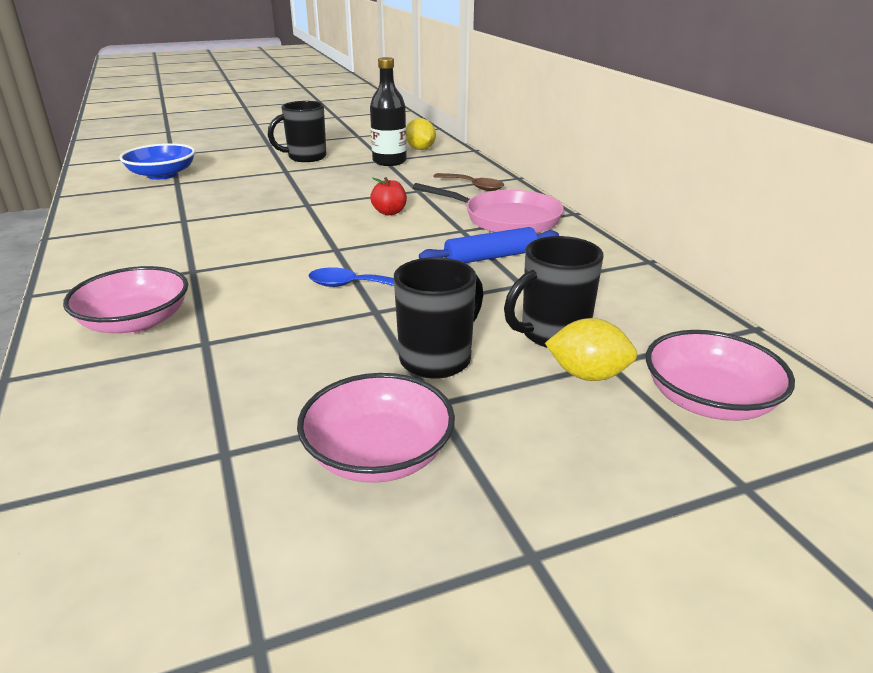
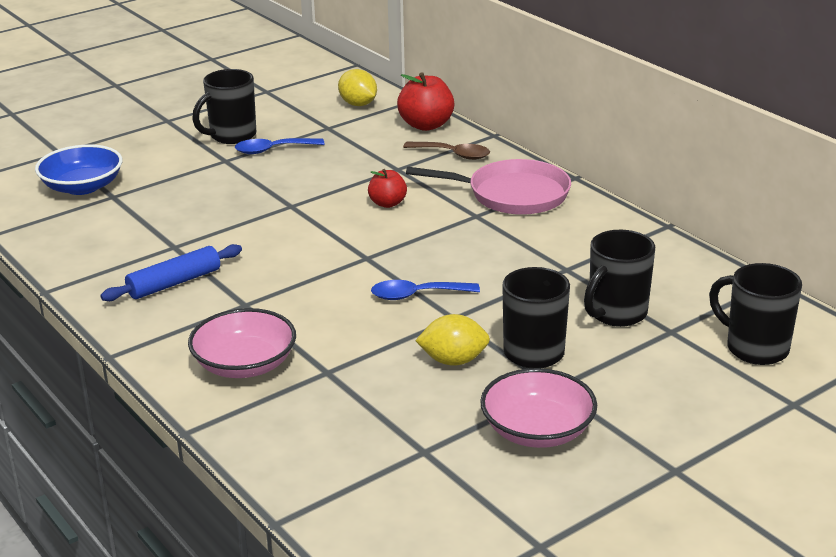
camera: 15 degrees left, 0 degrees up
black bottle [370,57,407,166] -> none
blue rolling pin [419,227,559,263] -> blue rolling pin moved to [100,244,242,301]
yellow lemon [545,318,638,381] -> yellow lemon moved to [415,314,490,366]
pink bowl [646,330,795,421] -> black mug [709,263,802,365]
none -> blue spoon [235,138,324,154]
none -> red apple [397,72,454,131]

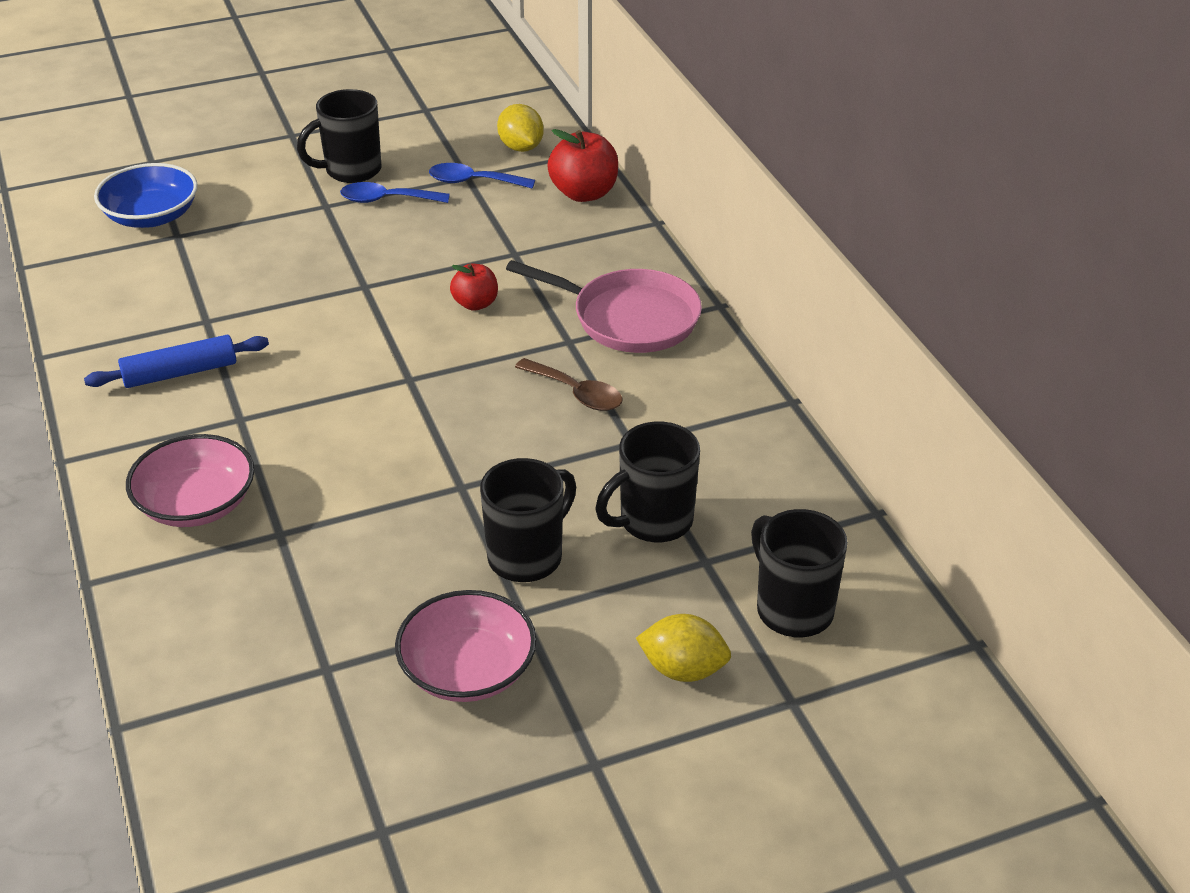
camera: 15 degrees right, 10 degrees up
blue spoon [371,280,480,300] -> blue spoon moved to [429,163,535,189]
brown spoon [403,142,490,160] -> brown spoon moved to [515,358,622,411]
yellow lemon [415,314,490,366] -> yellow lemon moved to [636,614,731,682]

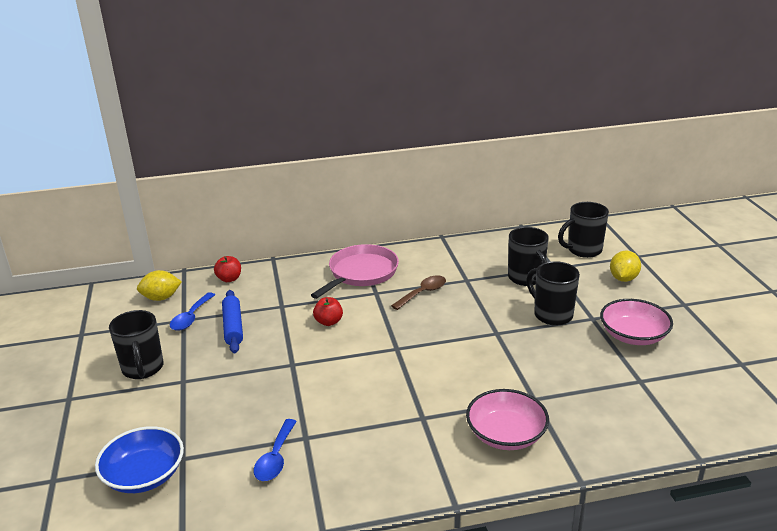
camera: 80 degrees left, 10 degrees down
blue rolling pin [84,335,269,388] -> blue rolling pin moved to [222,290,243,353]
blue spoon [340,182,450,203] -> blue spoon moved to [254,419,297,481]
red apple [547,129,618,202] -> red apple [214,256,241,282], size x0.62

